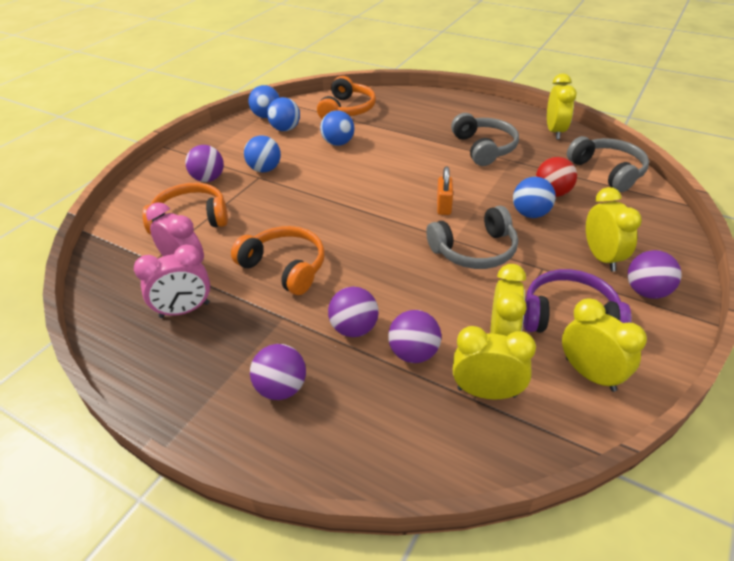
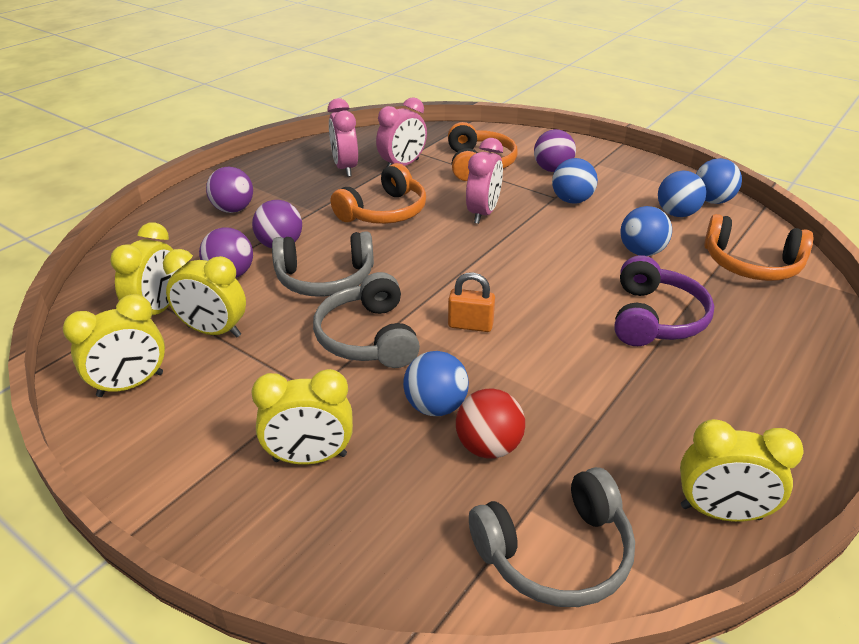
camera: 95 degrees right, 5 degrees down
grey headphones [451,113,519,166] -> grey headphones moved to [272,231,374,296]
purple headphones [523,269,632,333] -> purple headphones moved to [614,255,715,346]
purple ball [628,250,682,299] -> none
none -> pink clock [466,138,503,224]

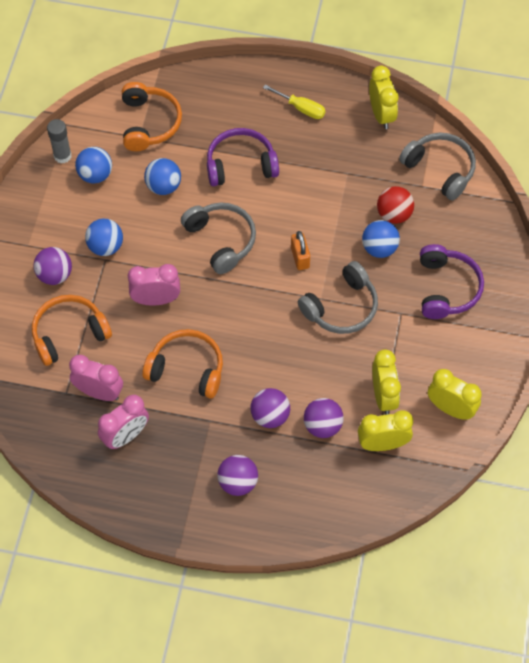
camera: 115 degrees left, 25 degrees up
yellow clock [251,369,353,465] -> purple headphones [420,244,484,319]
grey headphones [272,231,374,296] -> grey headphones moved to [181,202,256,274]
blue ball [696,158,742,204] -> grey glue stick [47,119,71,163]
none -> yellow screwdriver [263,85,326,119]

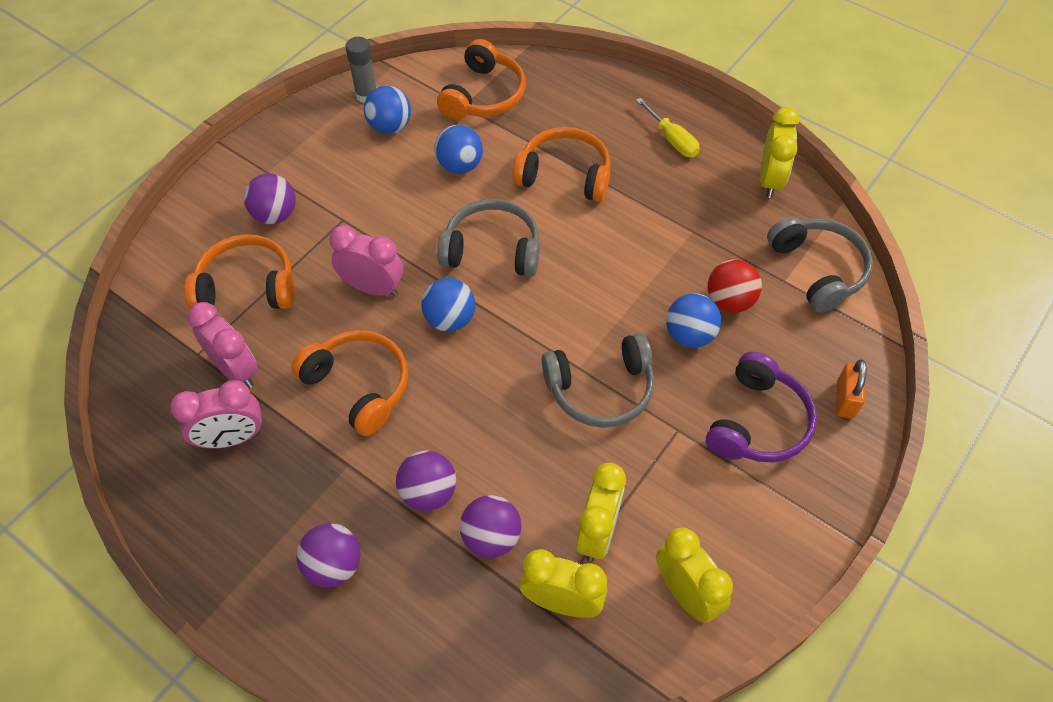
camera: 25 degrees right, 5 degrees down
blue ball [85,218,123,256] -> blue ball moved to [421,278,475,332]
grey headphones [181,202,256,274] -> grey headphones turned 75 degrees counterclockwise [437,199,540,276]
purple headphones [207,128,279,187] -> orange headphones [513,127,610,202]
orange padlock [291,231,310,270] -> orange padlock moved to [836,360,867,419]

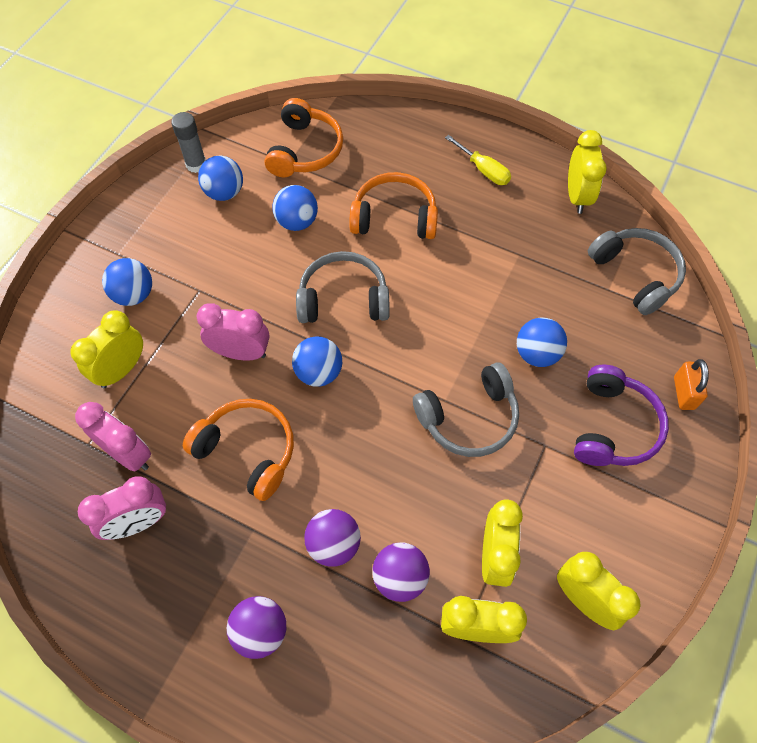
camera: 10 degrees left, 5 degrees up
orange headphones [184,234,295,310] -> yellow clock [70,310,143,388]
purple ball [244,173,296,224] -> blue ball [102,258,152,306]
red ball [708,260,762,313] -> none

